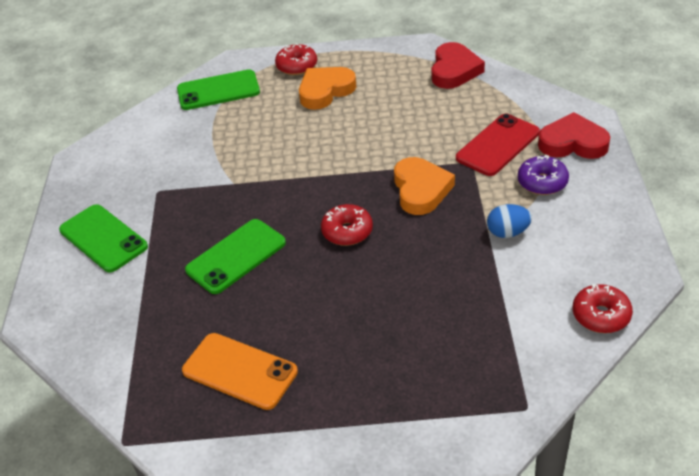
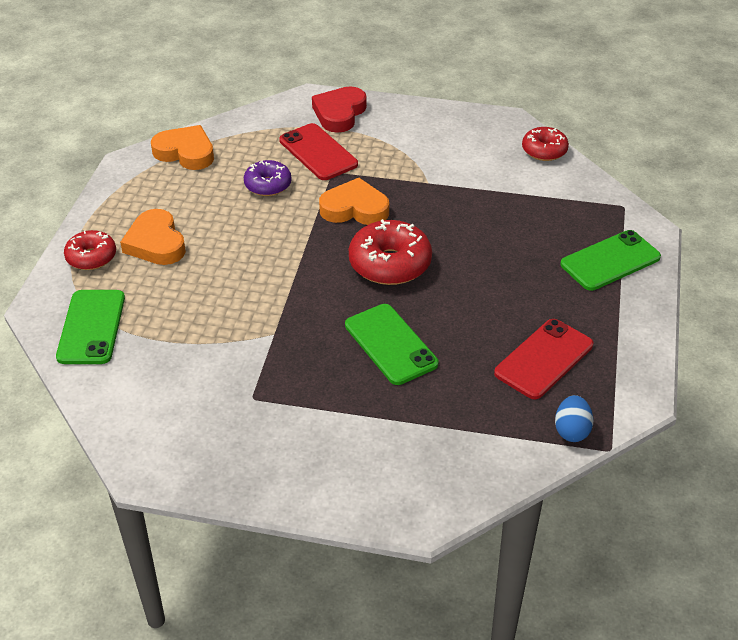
camera: 80 degrees left, 0 degrees up
green phone [59,204,148,272] -> green phone moved to [560,230,661,291]
orange phone [182,333,298,410] -> red phone [494,319,593,399]
red donut [321,204,373,246] -> red donut [349,219,432,285], size x1.62
red heart [431,42,485,89] -> orange heart [151,125,214,170]
blue egg [487,204,532,238] -> blue egg moved to [555,395,593,442]
purple donut [518,155,569,195] -> purple donut moved to [244,160,292,196]

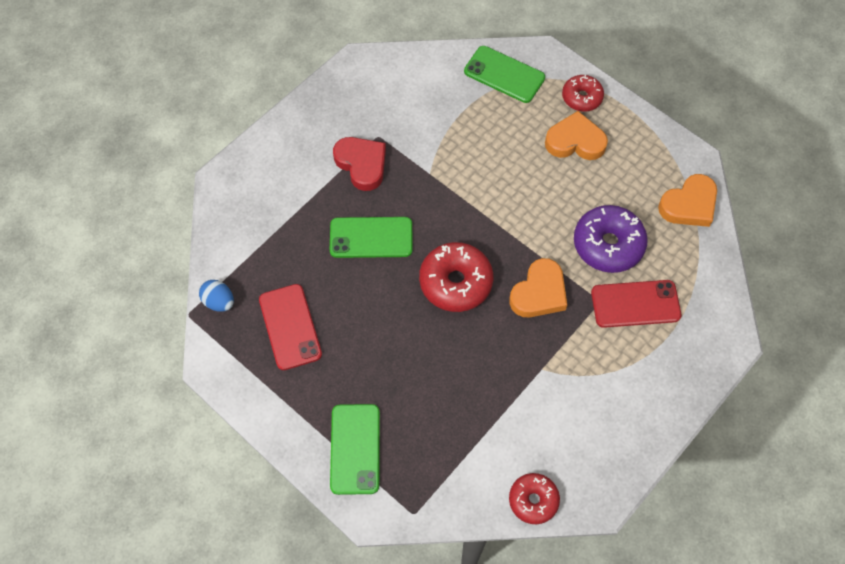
camera: 120 degrees right, 20 degrees up
purple donut [244,160,292,196] -> purple donut [574,205,648,273], size x1.62
red heart [312,87,367,133] -> red heart moved to [333,137,386,191]

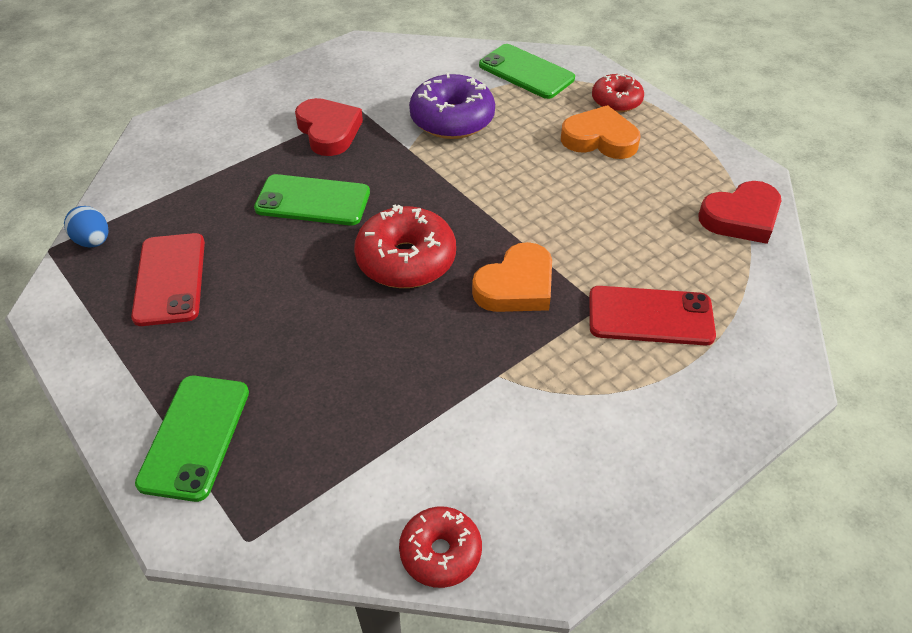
camera: 10 degrees right, 15 degrees down
purple donut [574,205,648,273] -> purple donut moved to [409,73,495,139]
orange heart [658,174,717,227] -> red heart [698,181,781,244]

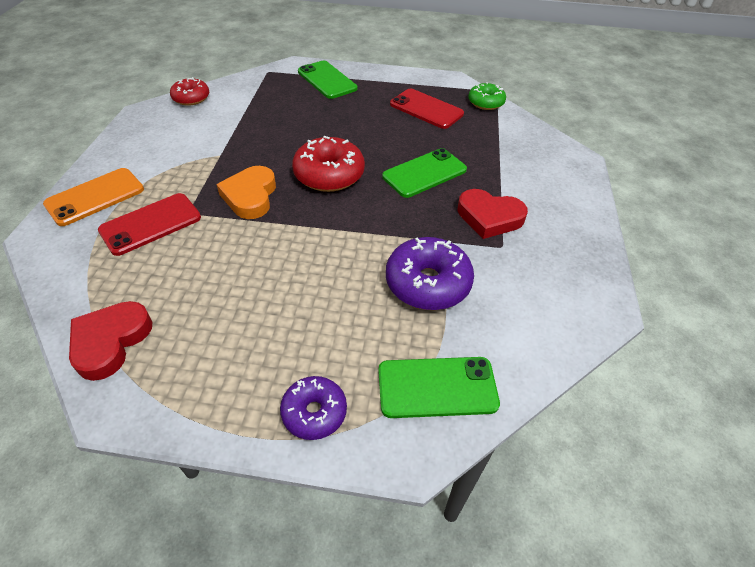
camera: 135 degrees right, 0 degrees up
blue egg [64,206,108,248] -> green donut [468,82,506,110]
orange heart [561,105,641,159] -> none
red donut [592,73,644,113] -> purple donut [280,376,347,440]
none -> orange phone [43,168,144,226]

